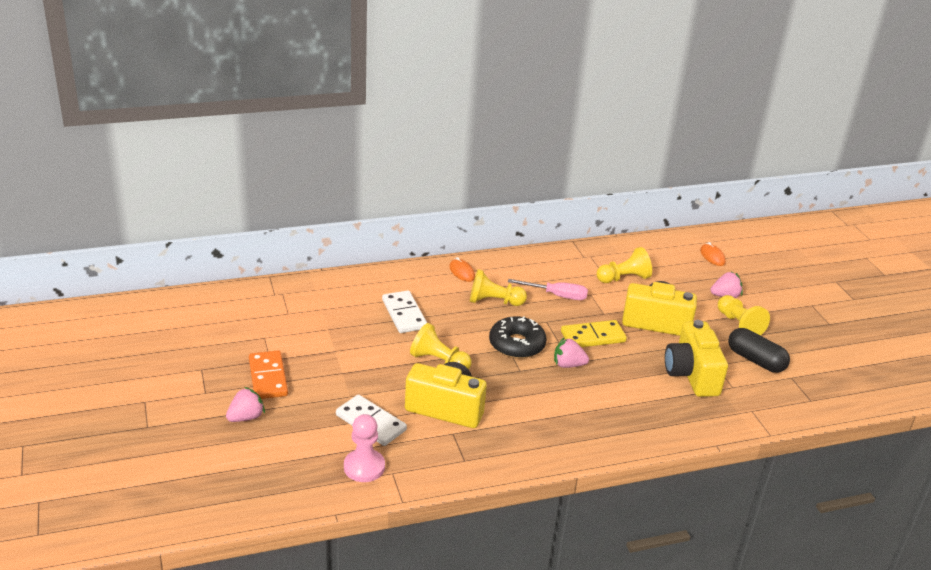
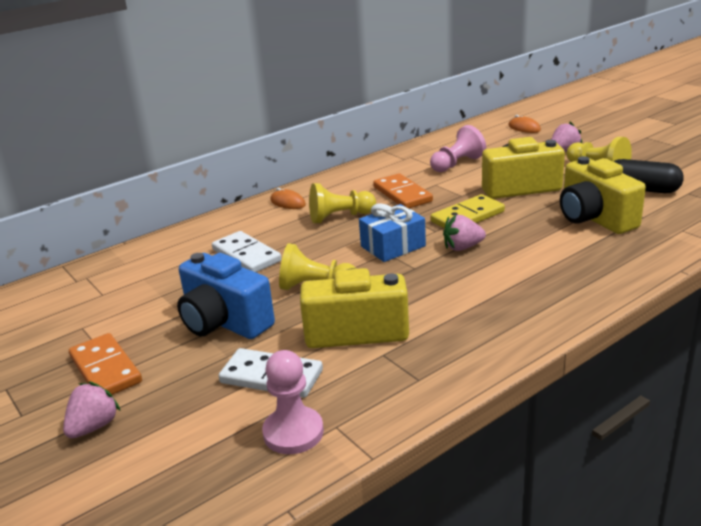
camera: 15 degrees left, 5 degrees down
black donut [489,316,546,359] -> blue gift [359,203,426,262]
pink screwdriver [508,279,588,300] -> orange domino [373,173,433,208]
yellow pawn [596,247,652,283] -> pink pawn [430,125,486,172]
none -> blue camera [177,253,275,339]

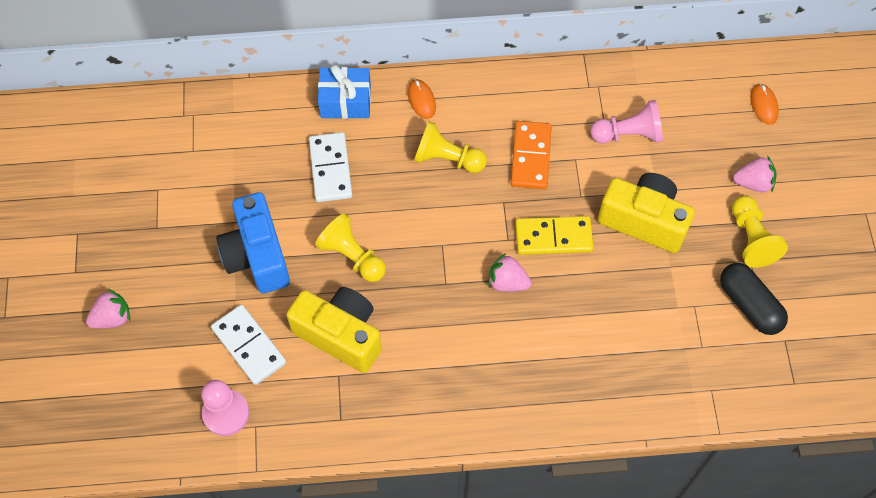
camera: 30 degrees right, 35 degrees up
orange domino [69,333,142,395] -> none
blue gift [359,203,426,262] -> blue gift moved to [318,64,371,119]
yellow camera [560,156,646,234] -> none

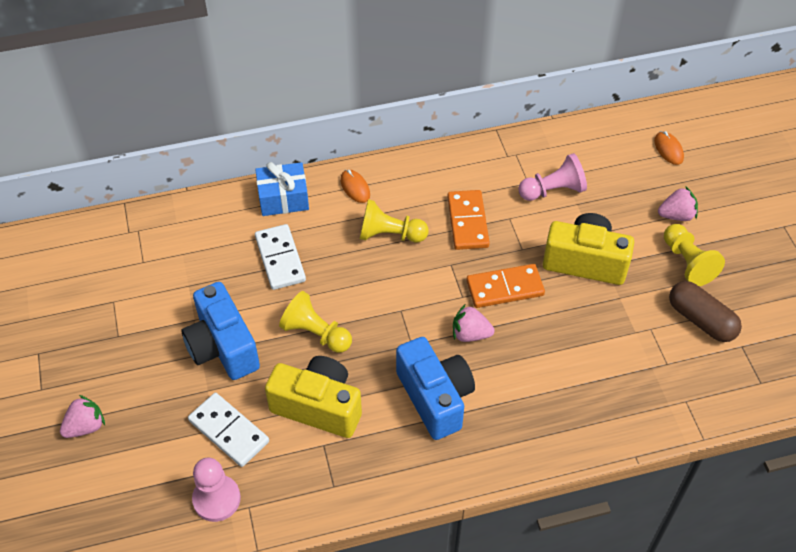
camera: 10 degrees left, 10 degrees down
yellow domino [515,216,594,255] -> orange domino [466,264,545,308]
black capsule [720,263,788,335] -> brown capsule [669,281,742,342]
none -> blue camera [396,337,475,440]

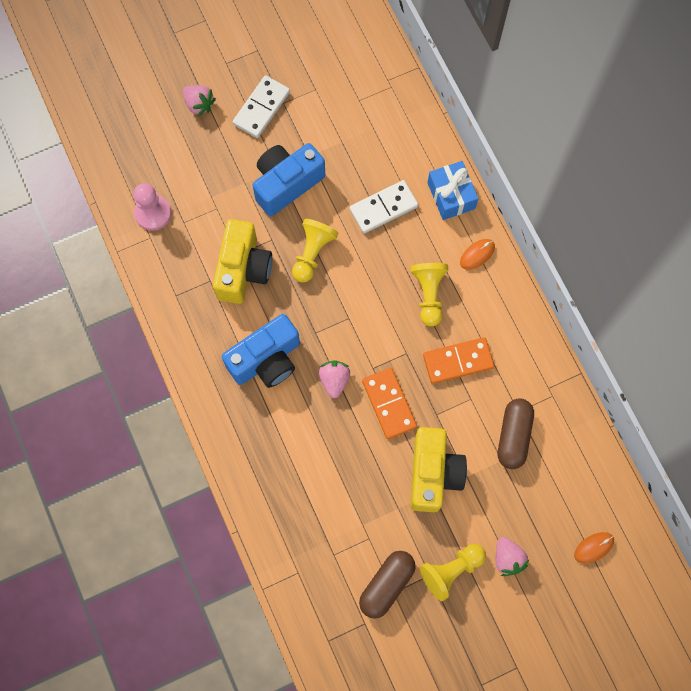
camera: 80 degrees right, 20 degrees up
white domino [188,393,269,467] -> white domino moved to [233,75,290,138]
pink pawn [518,153,587,201] -> brown capsule [498,398,534,469]

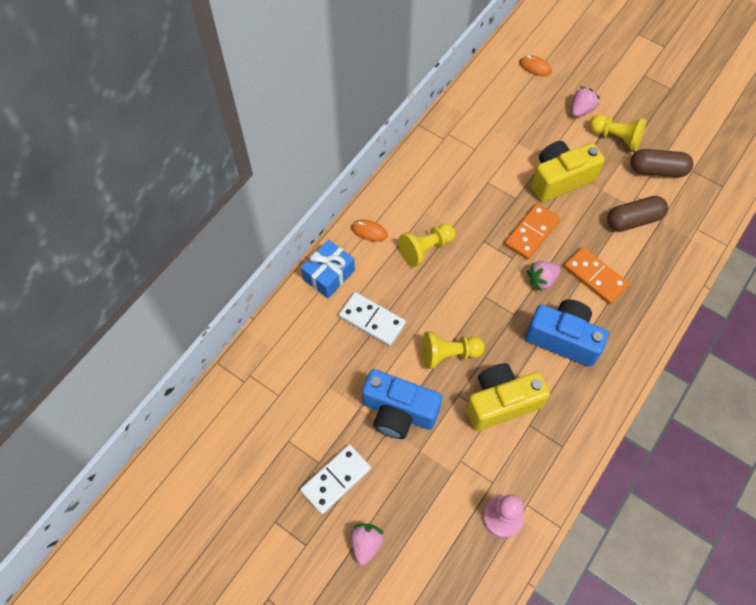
camera: 120 degrees left, 10 degrees down
white domino [233,75,290,138] -> white domino turned 45 degrees counterclockwise [300,444,371,514]
orange domino [423,337,494,384] -> orange domino moved to [564,247,629,304]
brown capsule [498,398,534,469] -> brown capsule moved to [607,196,668,232]

